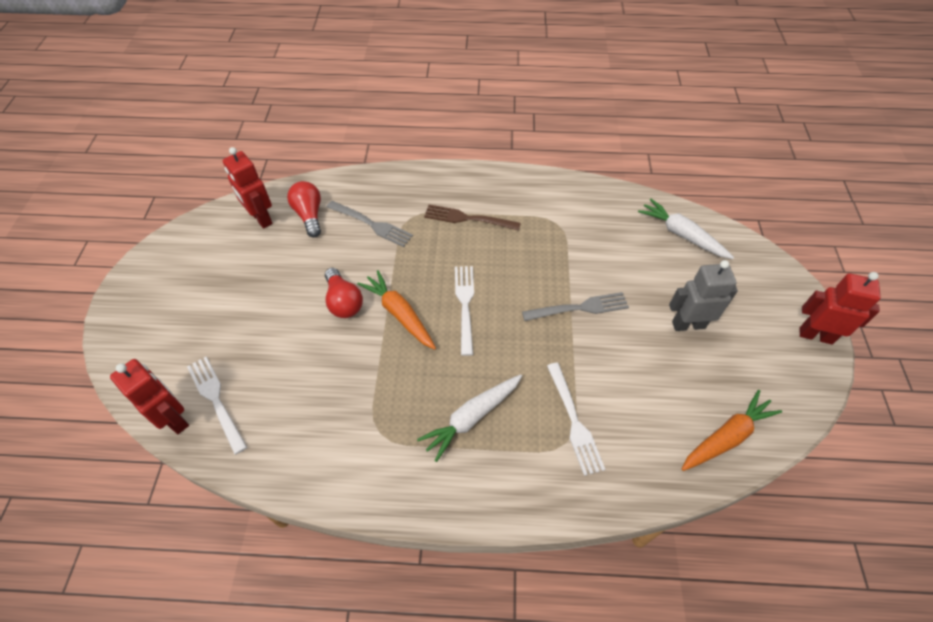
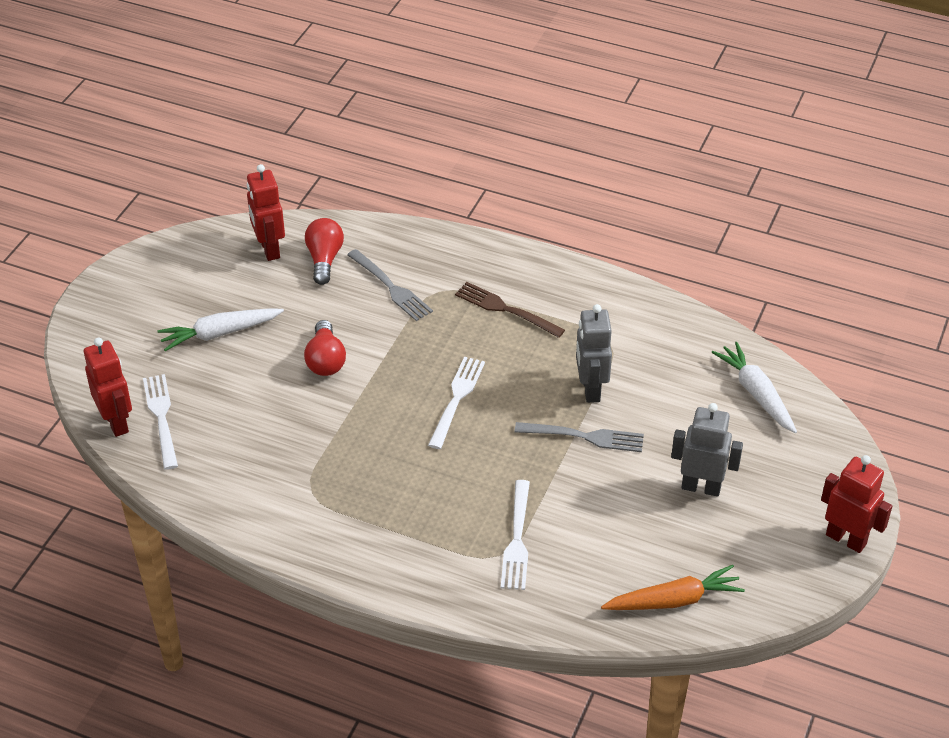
camera: 20 degrees right, 10 degrees down
orange carrot [357,270,436,350] -> none
white carrot [417,374,522,462] -> white carrot moved to [157,308,284,351]
none -> grey robot [576,304,612,403]

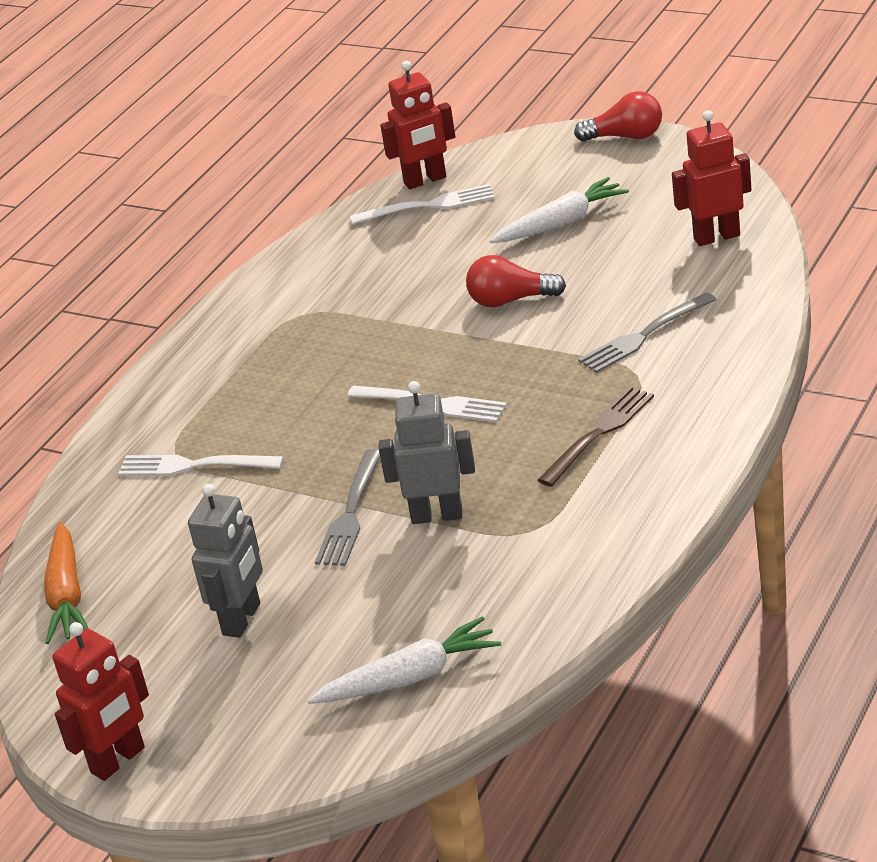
camera: 100 degrees right, 10 degrees down
white carrot [157,308,284,351] -> white carrot turned 75 degrees clockwise [490,177,629,243]
red light bulb [305,218,344,285] -> red light bulb moved to [574,91,662,142]

